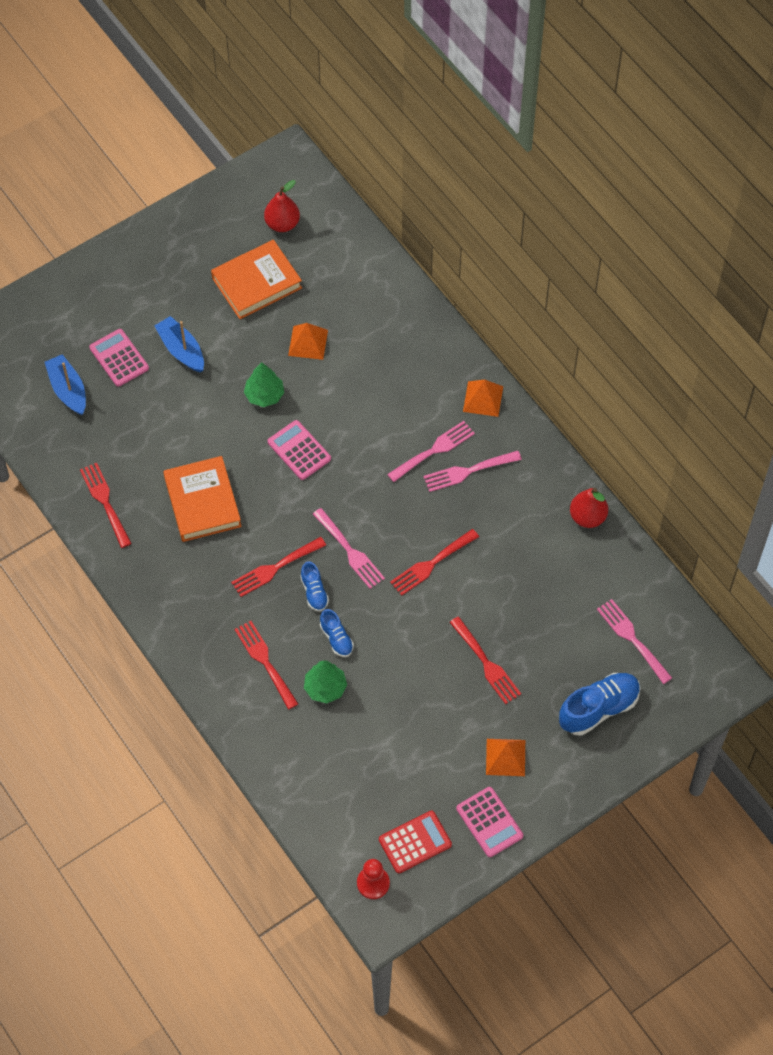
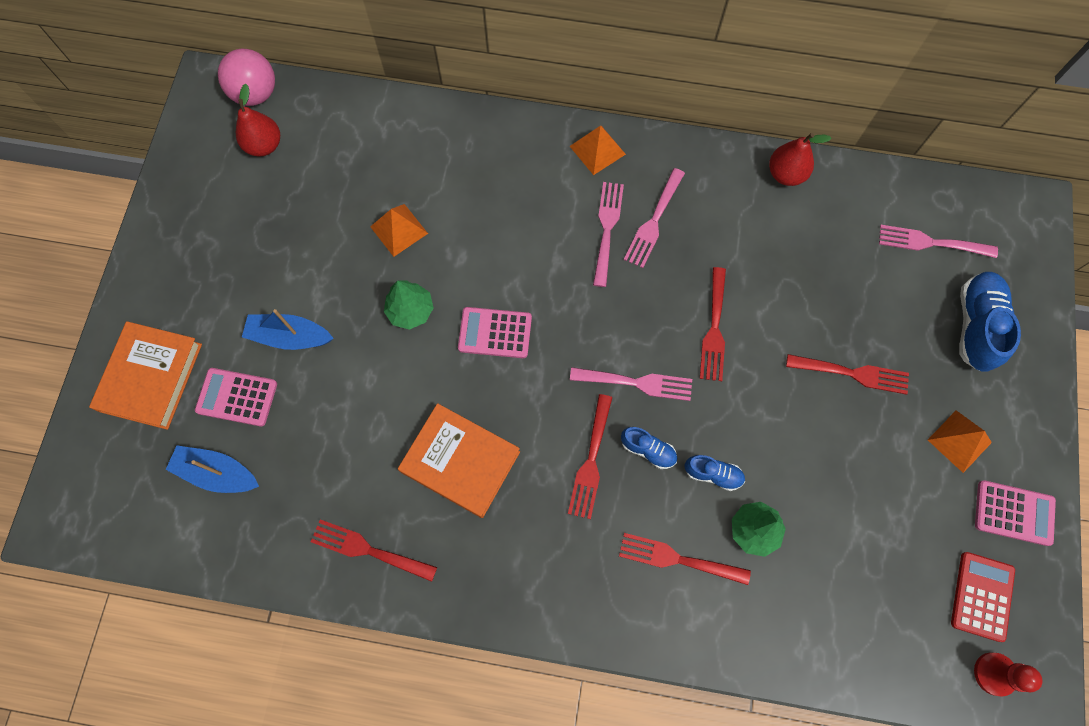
camera: 45 degrees left, 10 degrees up
orange book [211,240,302,319] -> orange book moved to [89,321,202,430]
none -> pink ball [218,49,275,106]

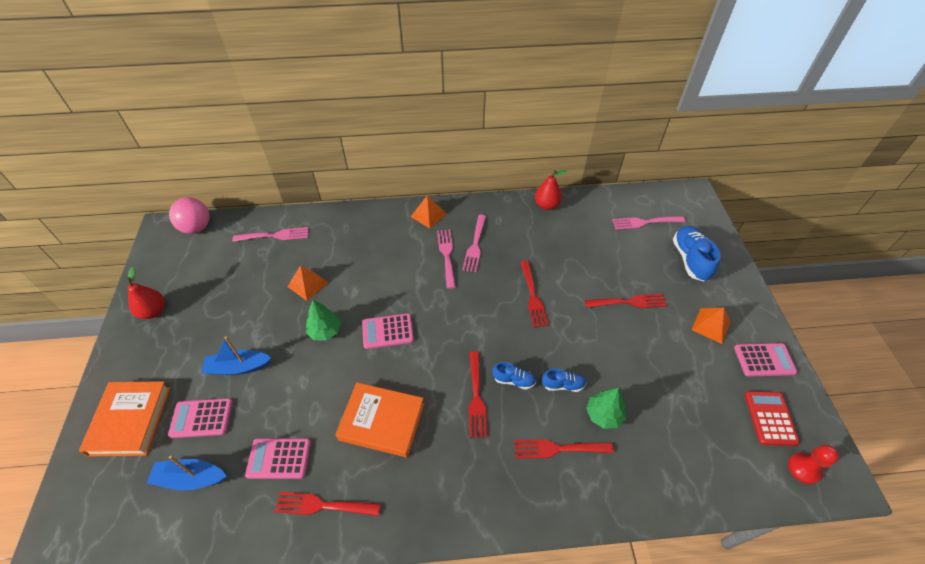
camera: 15 degrees left, 20 degrees down
red pear [236,84,280,156] -> red pear moved to [127,267,165,319]
pink fork [570,367,692,401] -> pink fork moved to [232,227,309,242]
none -> pink calculator [245,438,311,479]

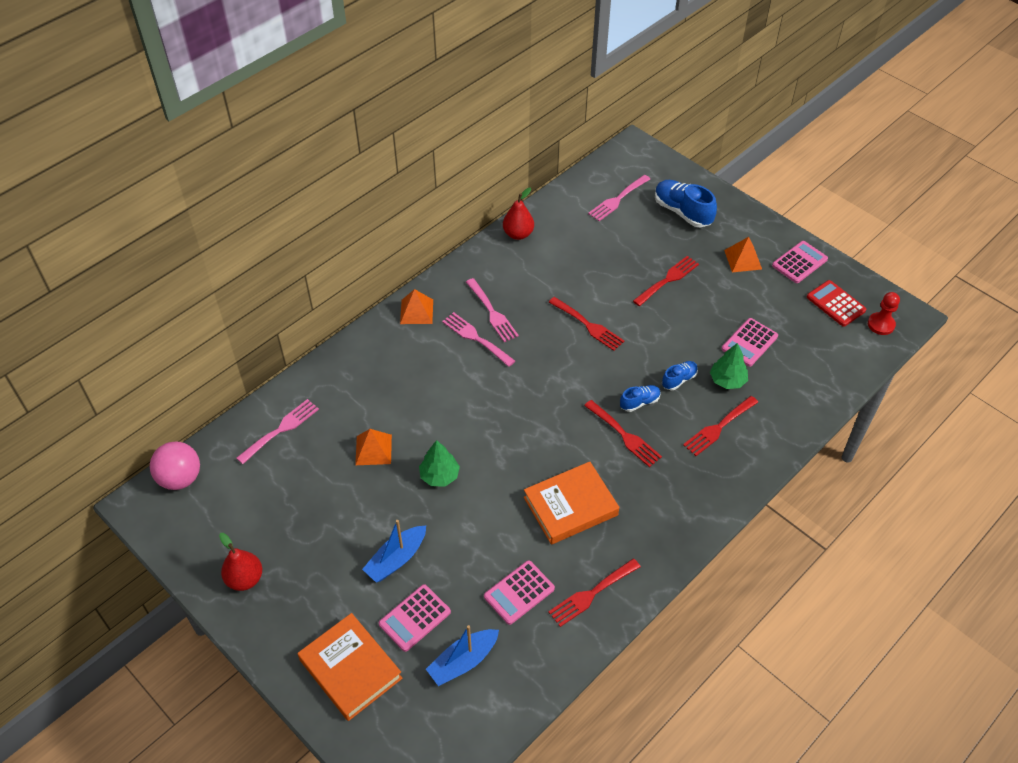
camera: 40 degrees left, 0 degrees up
pink calculator [362,313,414,349] -> pink calculator moved to [722,318,778,367]

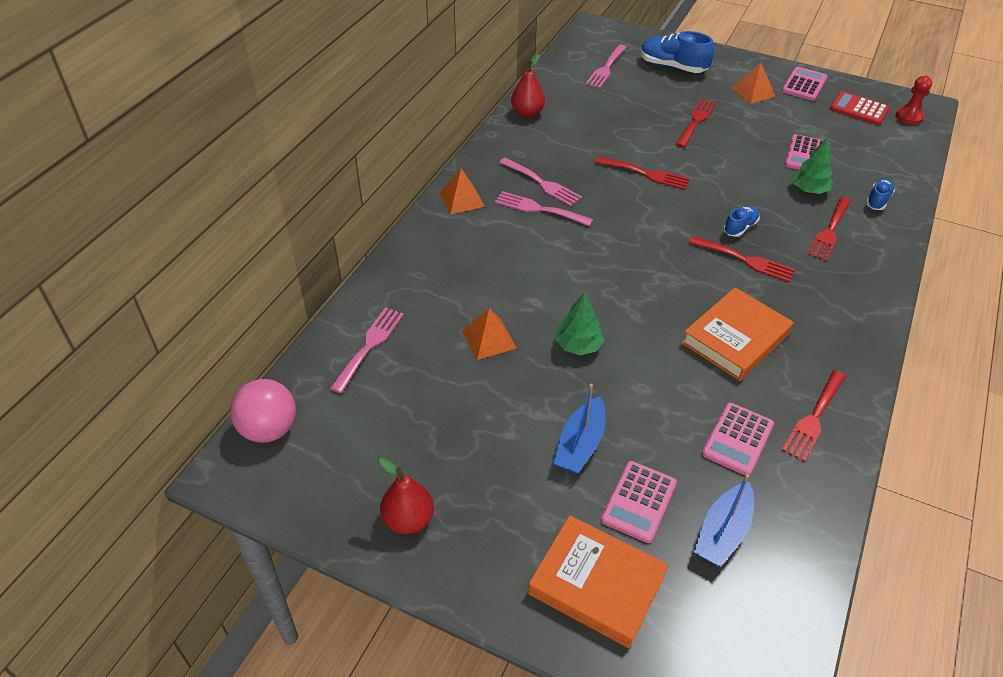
camera: 20 degrees left, 5 degrees down
blue shoe [662,361,698,390] -> blue shoe moved to [866,179,895,210]

